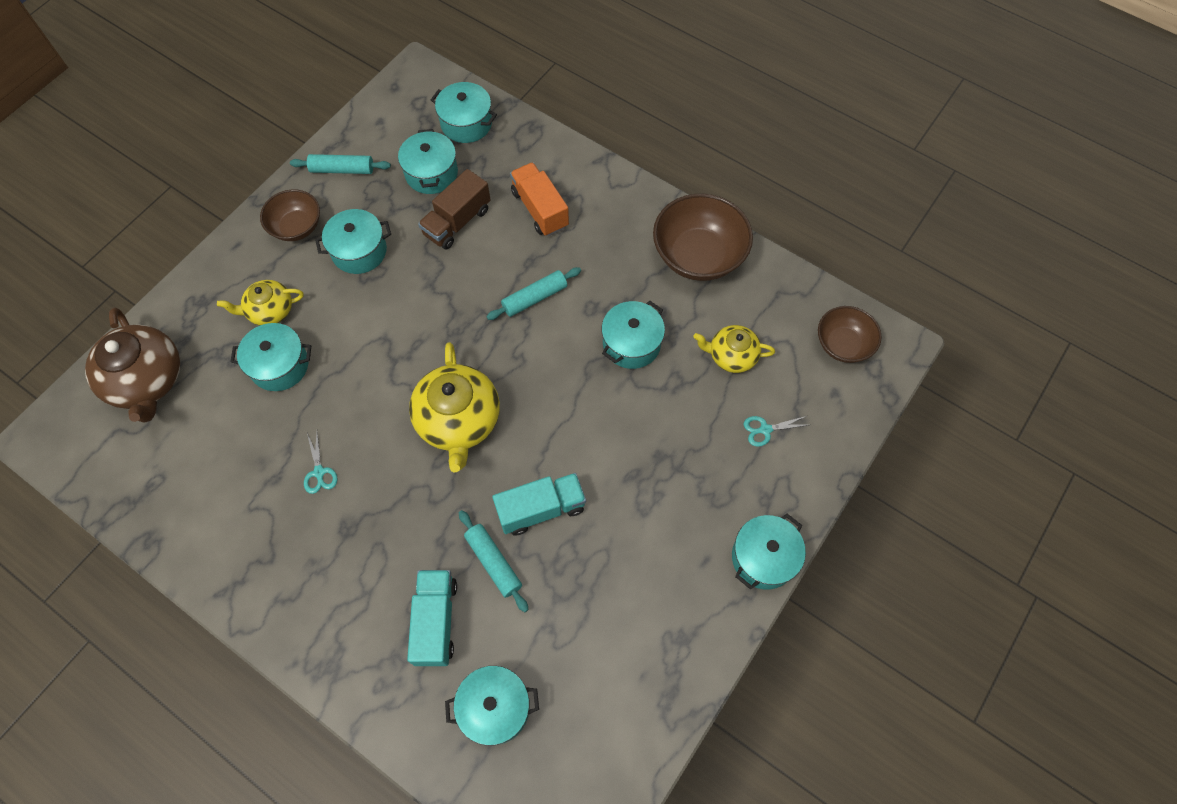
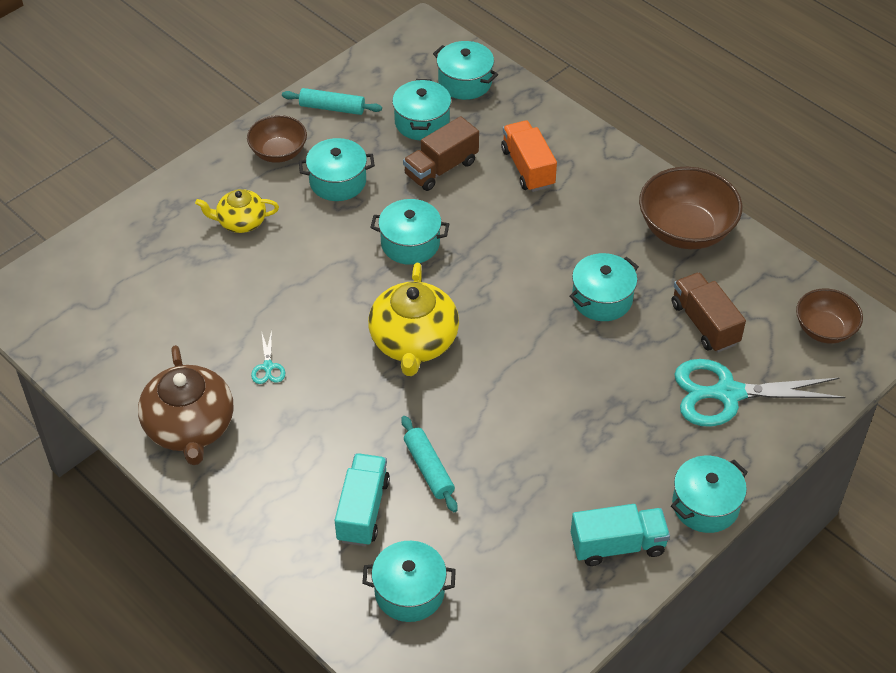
camera: 10 degrees right, 15 degrees down
brown teapot [85,307,180,422] -> brown teapot moved to [138,345,234,465]
turquoise pot [230,323,311,391] -> turquoise pot moved to [370,199,449,265]
turquoise rolling pin [486,267,581,320] -> none
turquoise truck [492,473,586,536] -> turquoise truck moved to [571,504,670,566]
yellow teapot [693,325,775,373] -> brown truck [672,272,746,352]
turquoise scissors [744,416,808,447] -> turquoise scissors [674,359,845,427], size x2.40

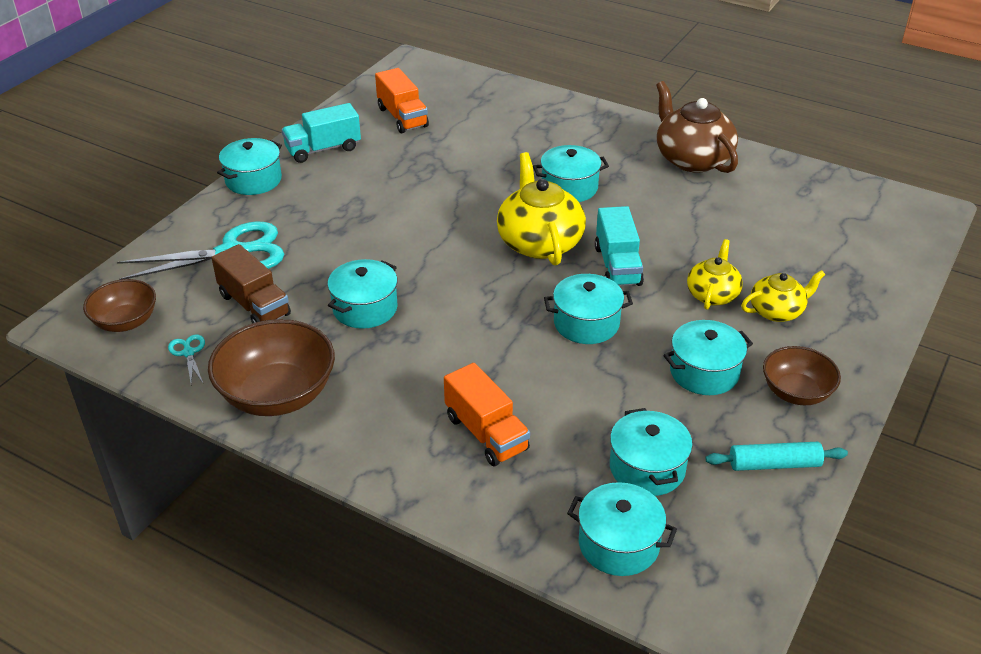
camera: 165 degrees right, 10 degrees down
turquoise scissors [251,330,285,384] -> turquoise scissors moved to [168,335,205,384]
turquoise truck [335,453,390,546] -> turquoise truck moved to [595,206,644,286]
turquoise pot [362,541,456,622] -> turquoise pot moved to [533,145,609,202]
turquoise rolling pin [401,416,458,512] -> none
brown truck [403,116,479,191] -> none
none -> orange truck [375,68,429,133]
none -> yellow teapot [687,239,743,310]

